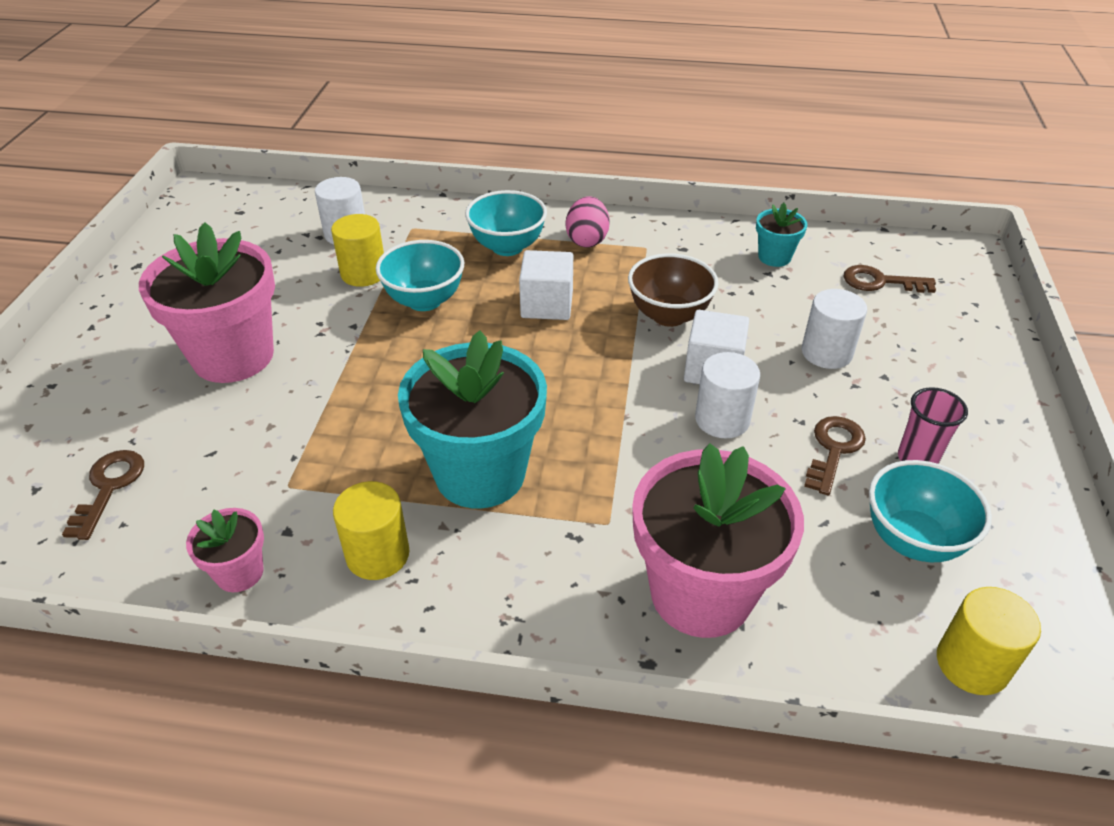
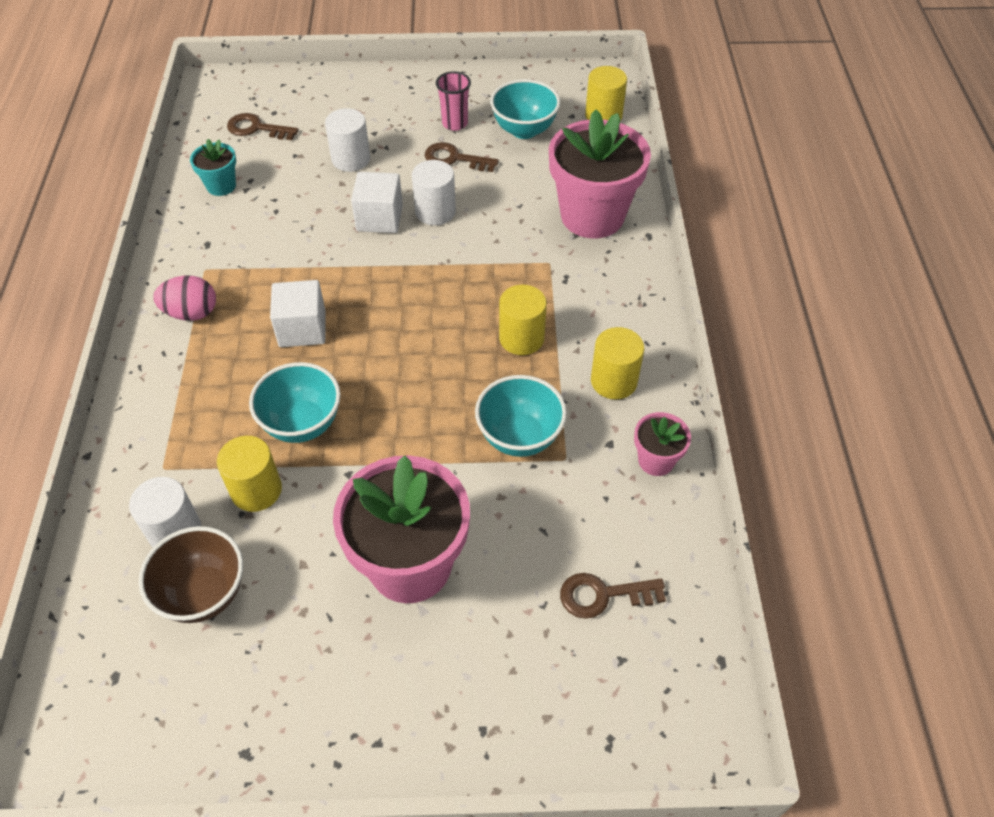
camera: 100 degrees left, 10 degrees up
turquoise flower pot [398,330,547,509] -> yellow cylinder [499,285,547,355]
turquoise bowl [465,190,547,256] -> turquoise bowl moved to [475,375,567,457]
brown bowl [628,253,719,327] -> brown bowl moved to [139,526,243,623]
brown key [844,265,936,293] -> brown key turned 105 degrees clockwise [227,113,299,140]

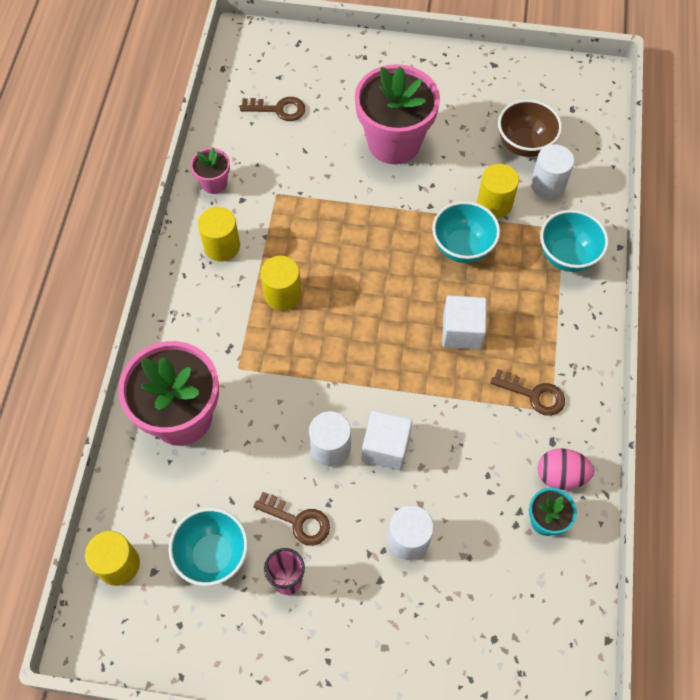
camera: 170 degrees left, 10 degrees up
pink egg [153,275,216,321] -> pink egg moved to [538,448,594,490]
brown key [227,113,299,140] -> brown key moved to [491,369,565,416]
turquoise bowl [475,375,567,457] -> turquoise bowl moved to [540,210,609,272]

